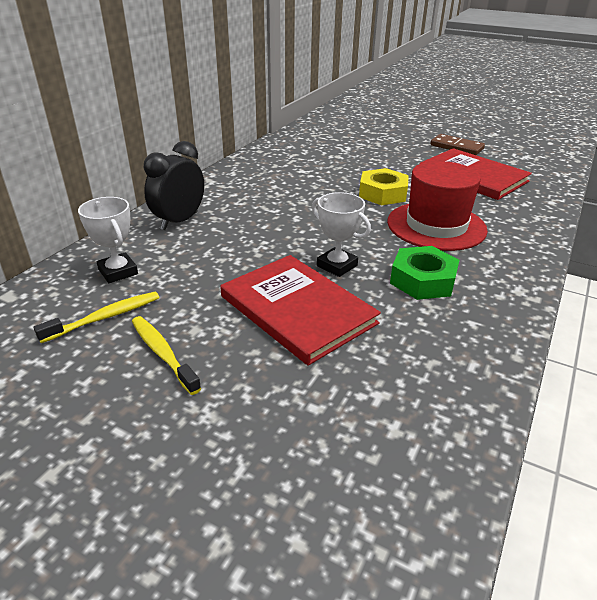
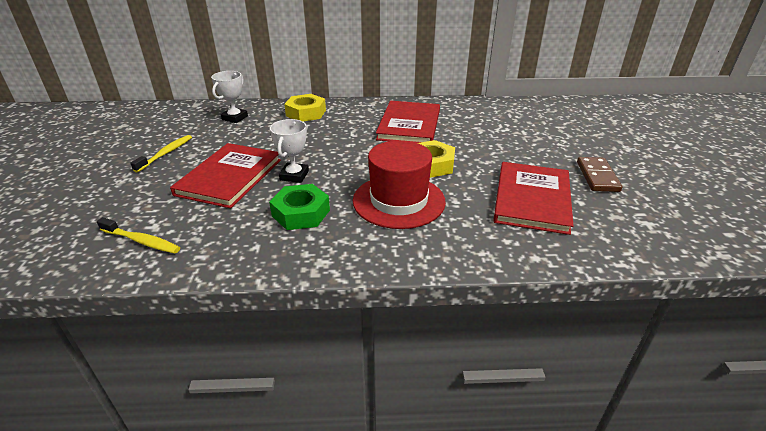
camera: 60 degrees right, 0 degrees up
yellow toothbrush [34,292,159,343] -> yellow toothbrush moved to [97,217,180,254]
black clock [144,141,204,230] -> yellow nut [284,94,326,122]
none -> red book [376,101,440,143]

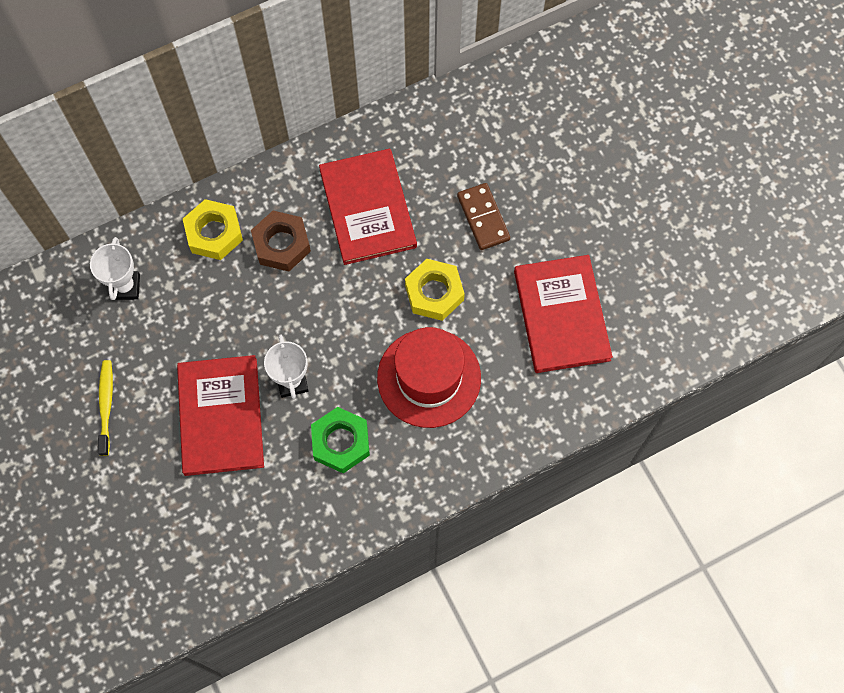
camera: 25 degrees left, 35 degrees up
yellow toothbrush [97,217,180,254] -> none
brown domino [577,157,622,192] -> brown domino moved to [457,183,510,250]
none -> brown nut [251,211,311,271]

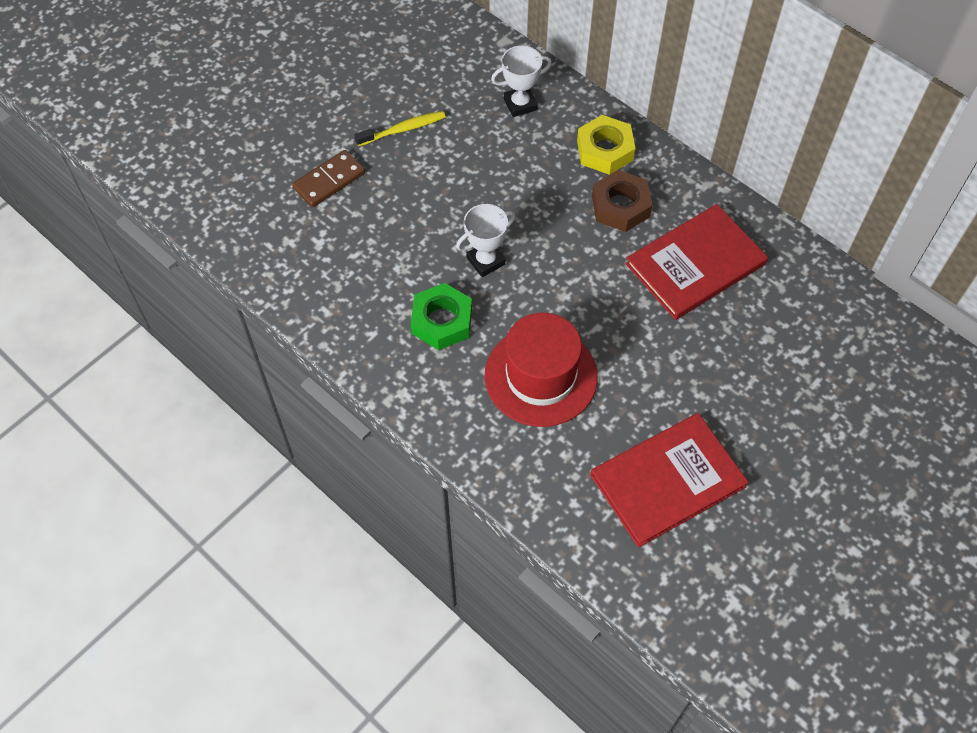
camera: 70 degrees right, 10 degrees down
red book [177,355,264,476] -> none
yellow nut [405,259,465,321] -> none
brown domino [457,183,510,250] -> brown domino moved to [292,150,365,207]

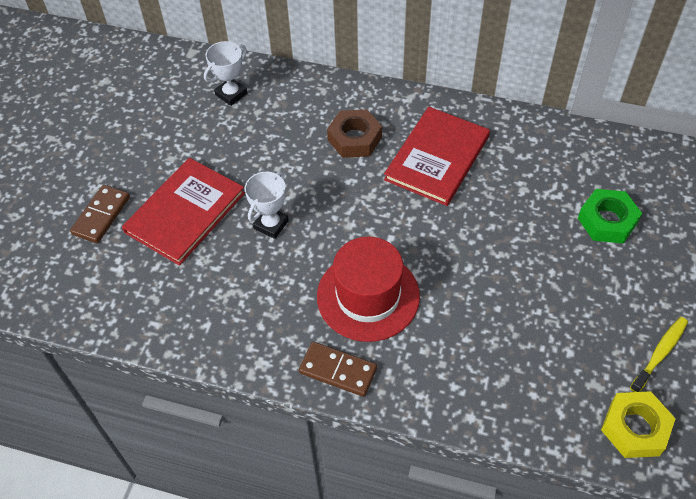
camera: 25 degrees left, 5 degrees down
yellow toothbrush [354,111,446,146] -> yellow toothbrush moved to [630,317,688,392]
green nut [411,283,472,350] -> green nut moved to [578,189,642,244]
yellow nut [577,115,636,175] -> yellow nut moved to [601,391,676,458]
red book [590,413,749,548] -> red book moved to [122,158,245,266]
none -> brown domino [299,342,377,397]

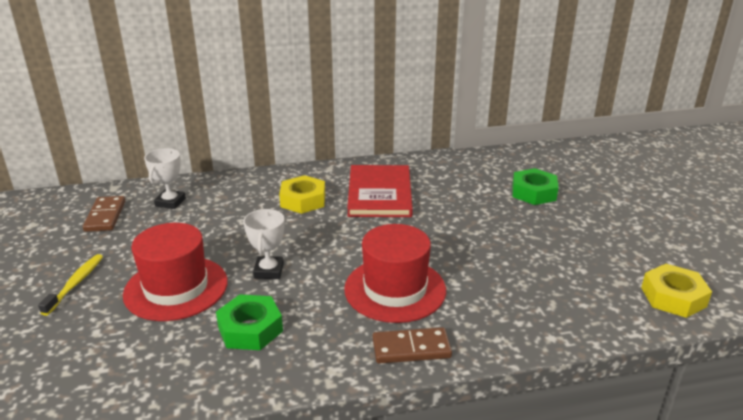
camera: 30 degrees left, 25 degrees down
brown domino [70,185,130,243] -> brown domino moved to [83,196,125,232]
red book [122,158,245,266] -> red hat [123,223,228,321]
brown nut [327,109,382,158] -> yellow nut [279,175,325,214]
yellow toothbrush [630,317,688,392] -> yellow toothbrush moved to [38,254,103,316]
none -> green nut [216,294,283,350]

